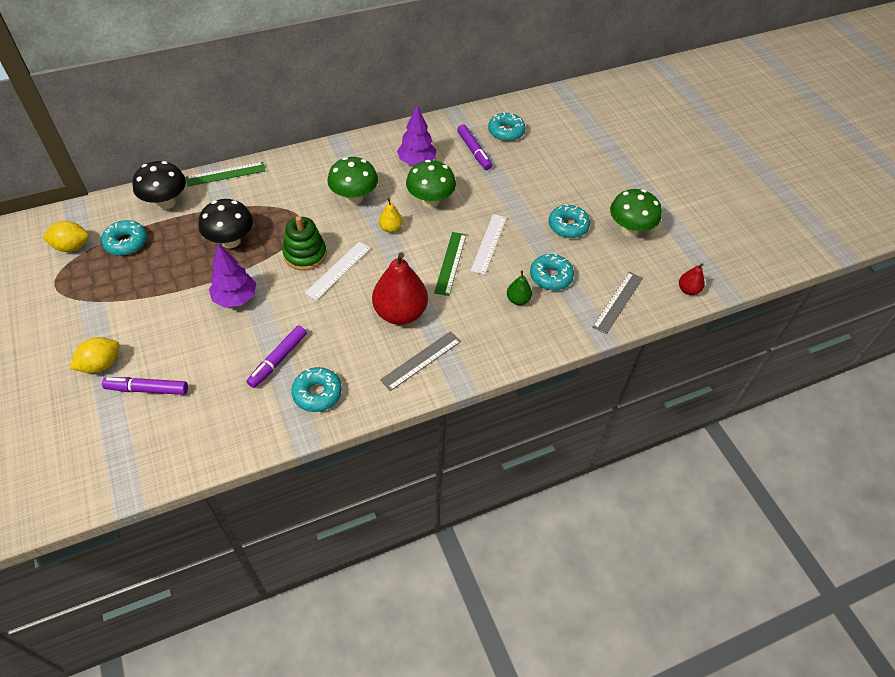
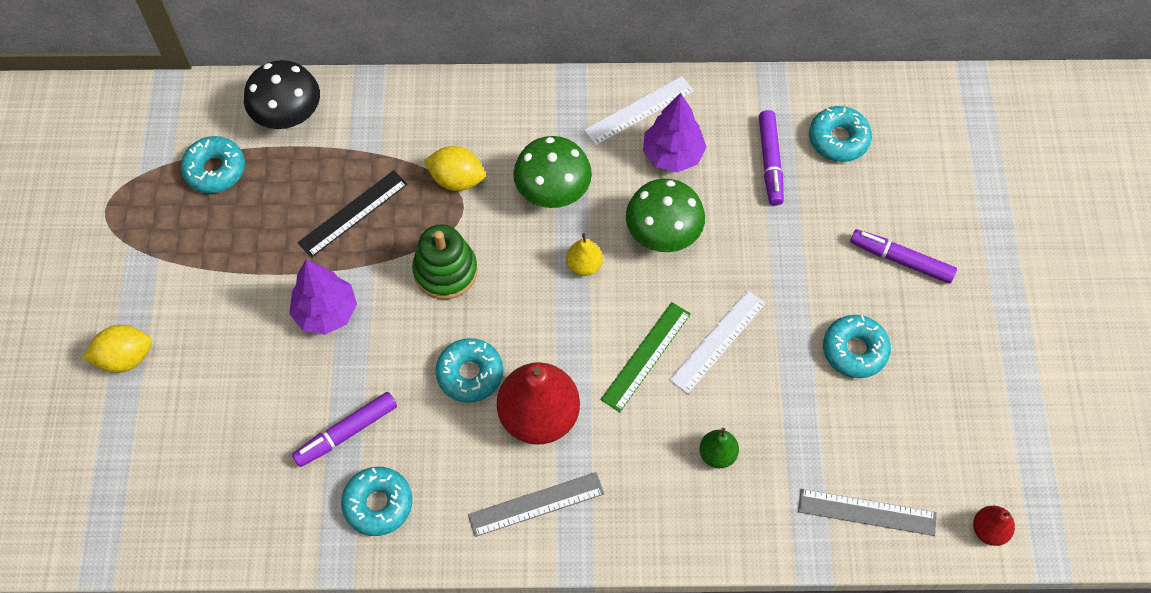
camera: 25 degrees right, 10 degrees up
yellow lemon [42,221,89,252] -> yellow lemon moved to [424,146,485,191]
purple marker [102,377,188,395] -> purple marker moved to [850,229,957,284]
green ruler [186,162,265,186] -> none
black mushroom [198,199,253,248] -> black ruler [298,170,408,258]
white ruler [305,242,371,301] -> white ruler moved to [584,76,694,145]
turquoise donut [530,253,574,290] -> turquoise donut moved to [435,338,503,403]
grey ruler [592,272,643,334] -> grey ruler turned 45 degrees clockwise [798,489,937,536]
green mushroom [610,189,662,237] -> none

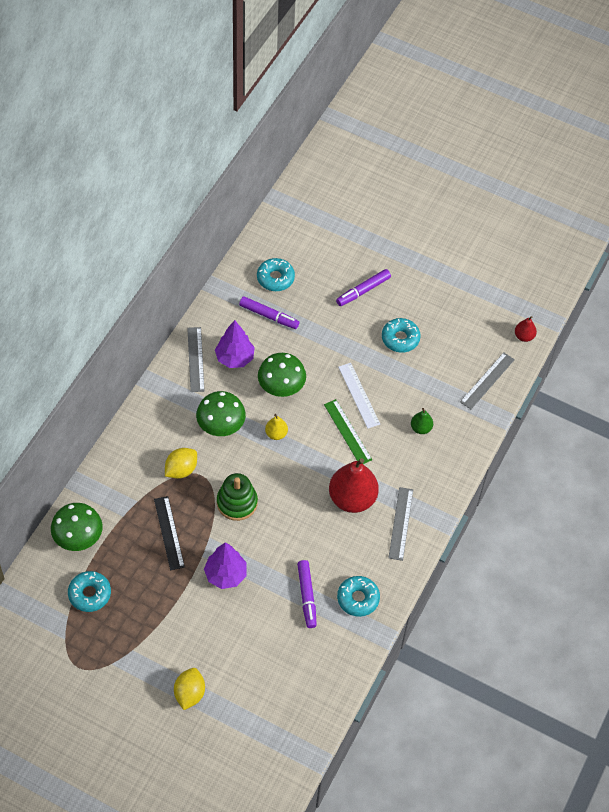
camera: 65 degrees left, 5 degrees down
black mushroom [244,60,320,129] -> green mushroom [51,503,103,551]
turquoise donut [435,338,503,403] -> none
white ruler [584,76,694,145] -> grey ruler [187,327,205,392]

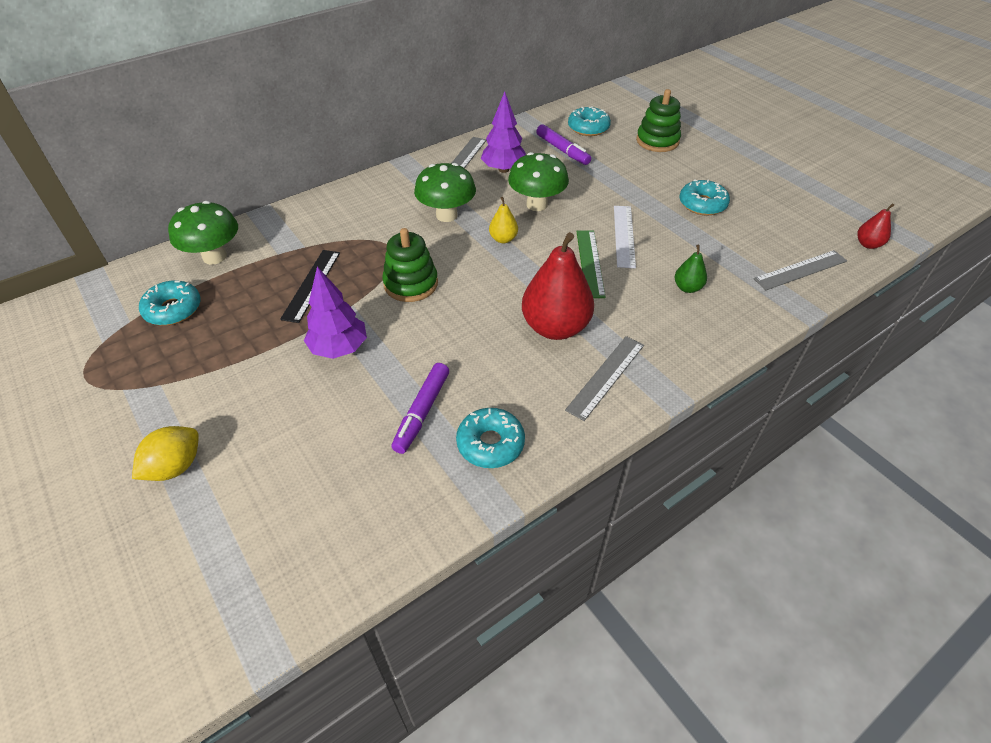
camera: 30 degrees right, 10 degrees down
yellow lemon [165,448,197,479] -> none
purple marker [336,269,391,306] -> none
none -> green stacking toy [636,89,681,152]

